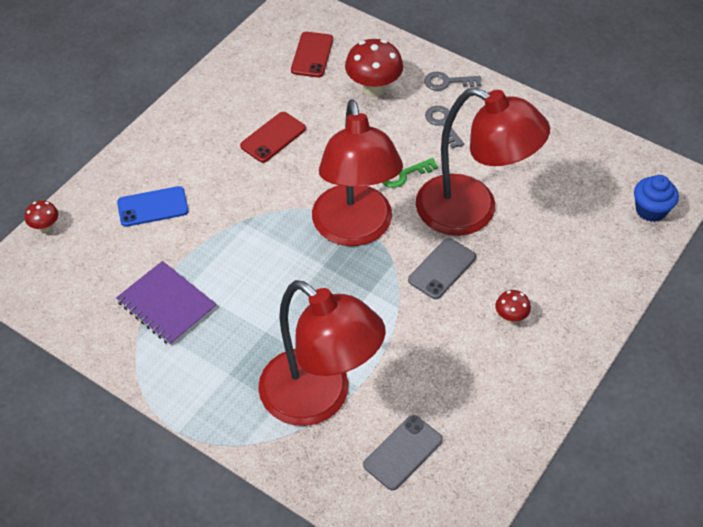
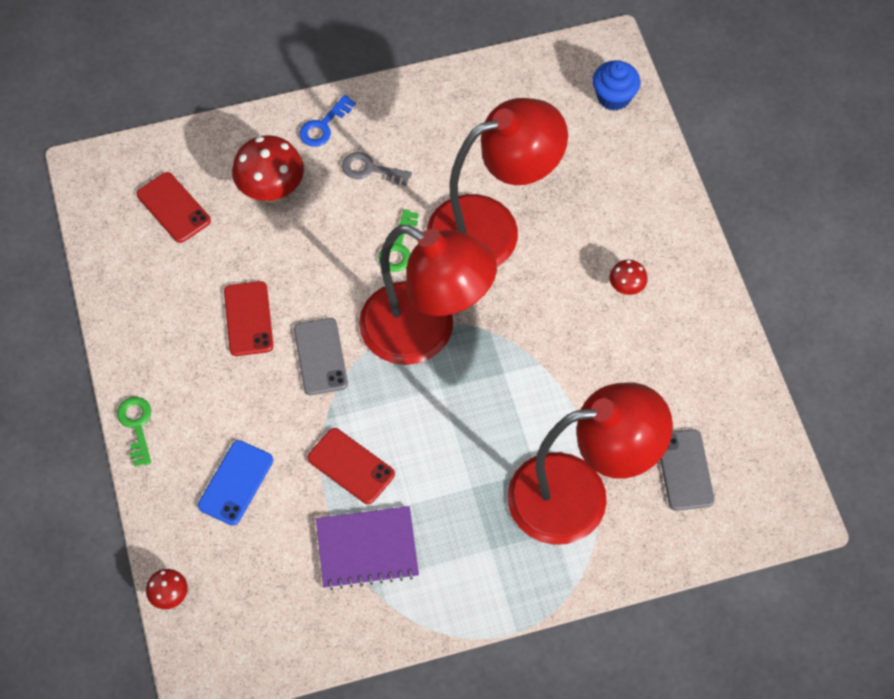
camera: 50 degrees left, 10 degrees up
grey phone [408,238,476,299] -> grey phone moved to [294,318,348,395]
grey key [424,72,481,91] -> blue key [299,95,356,147]
none -> green key [117,397,151,467]
none -> red phone [307,428,395,504]

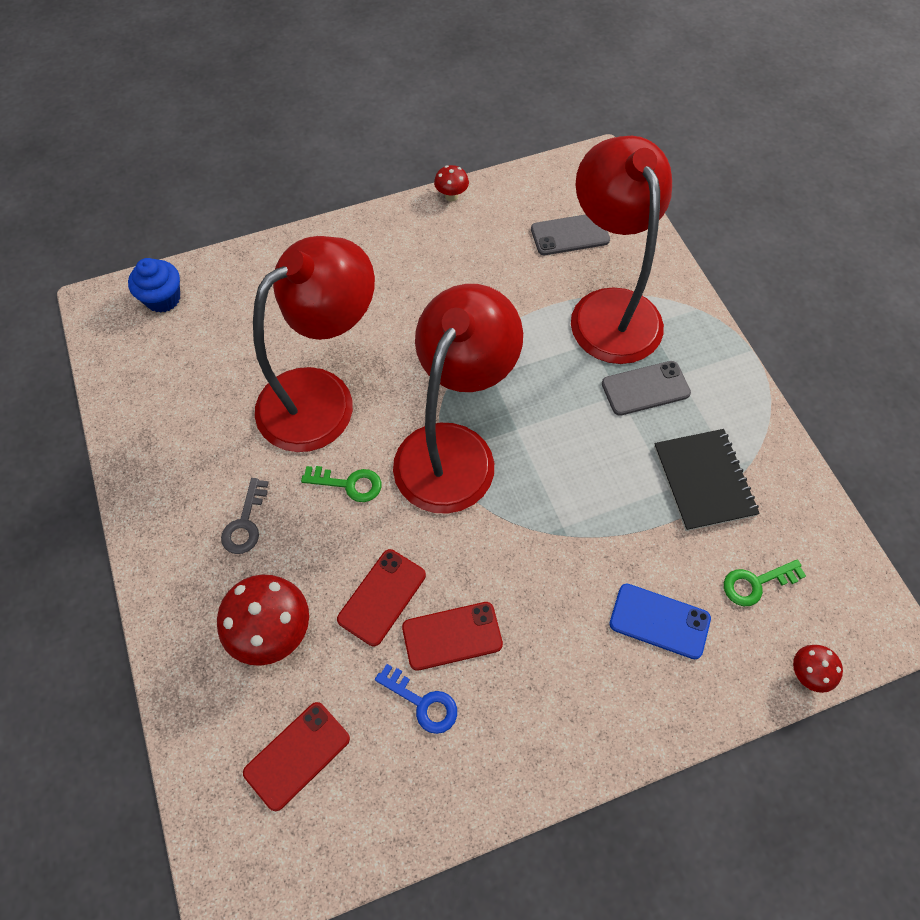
camera: 95 degrees left, 0 degrees up
green key [117,397,151,467] -> green key moved to [724,560,806,606]
grey phone [294,318,348,395] -> grey phone moved to [602,361,691,416]
blue key [299,95,356,147] -> blue key moved to [375,664,457,734]
red phone [307,428,395,504] -> red phone moved to [337,549,426,646]
purple notebook [316,506,419,590] -> black notebook [654,429,760,531]
red lamp [427,98,568,267] -> red lamp turned 75 degrees clockwise [253,236,375,452]
red mushroom [610,260,648,295] -> red mushroom moved to [434,165,469,202]

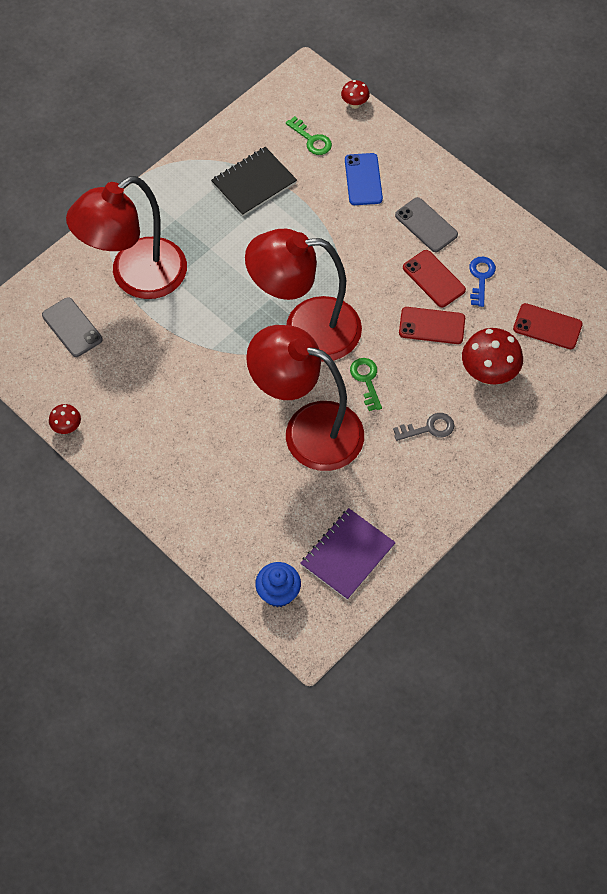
camera: 115 degrees left, 0 degrees up
grey phone [602,361,691,416] -> grey phone moved to [395,197,458,252]
none -> purple notebook [300,508,396,600]

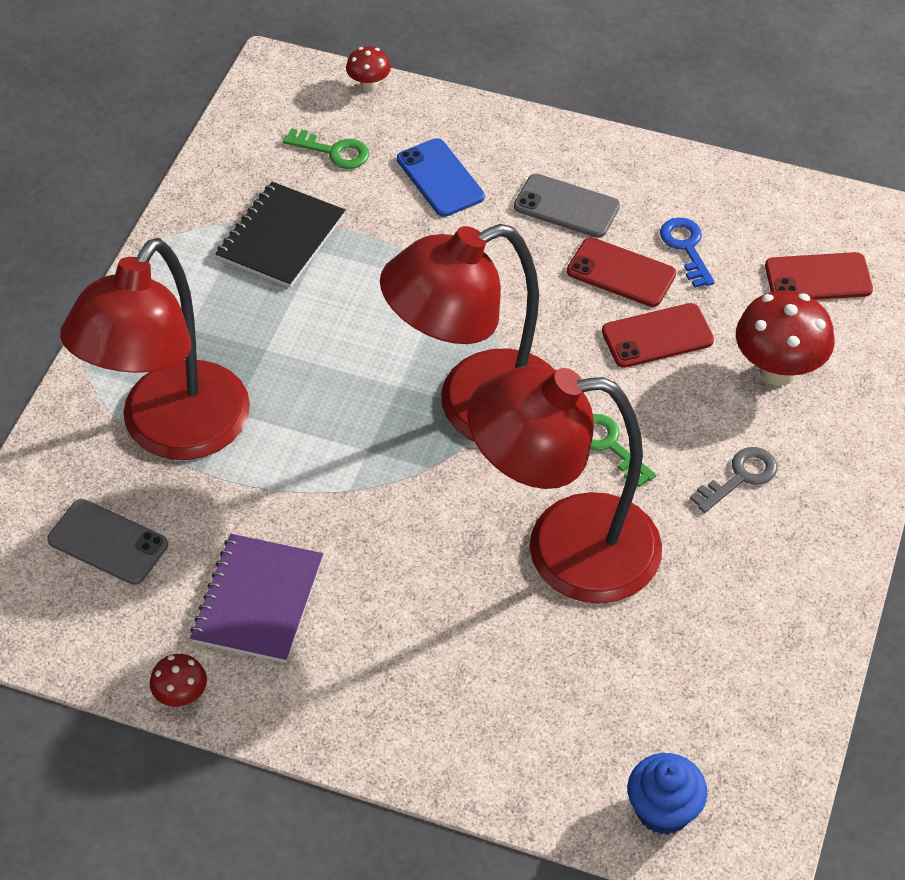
camera: 25 degrees left, 10 degrees down
purple notebook [300,508,396,600] -> purple notebook moved to [190,534,323,663]

